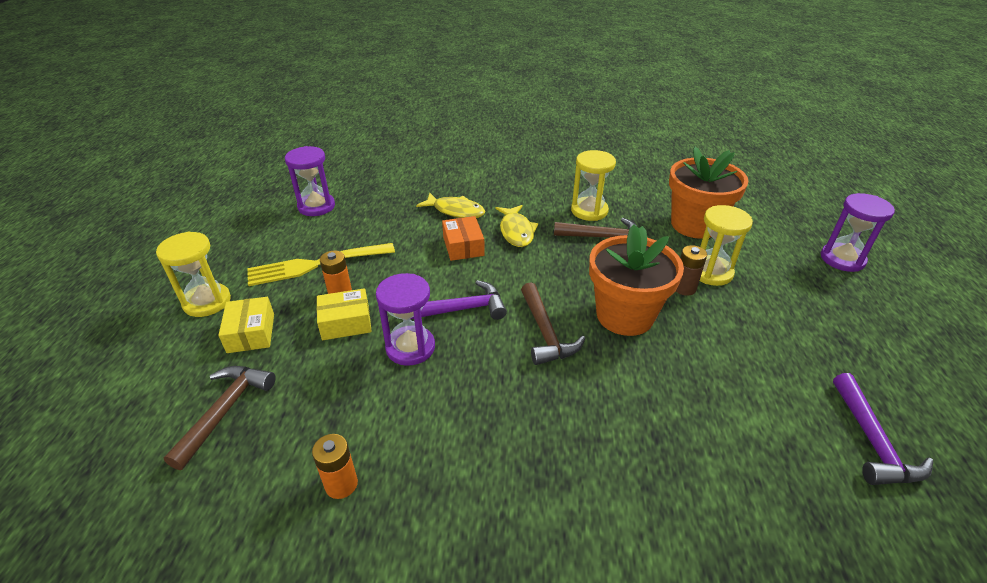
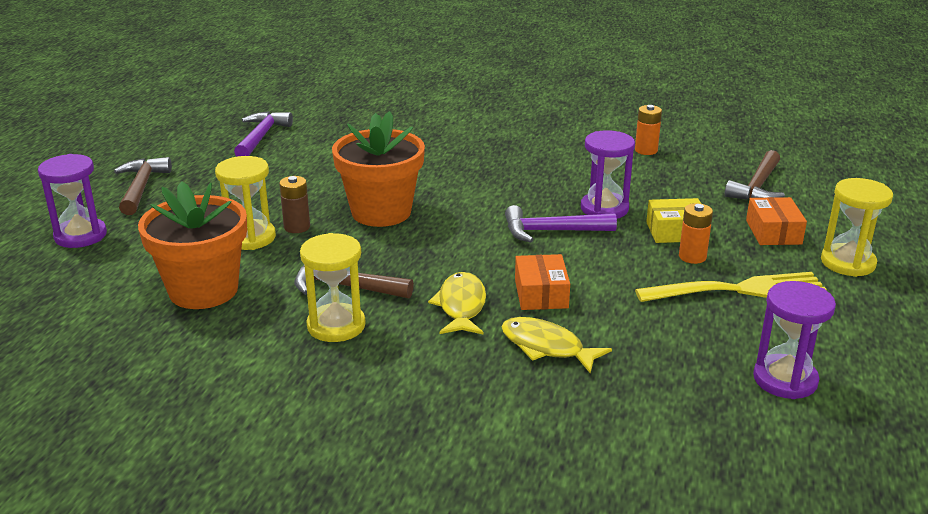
camera: 170 degrees left, 10 degrees down
yellow box [218,297,274,353] -> orange box [746,197,807,245]
brown hammer [521,282,585,365] -> brown hammer moved to [114,157,172,215]

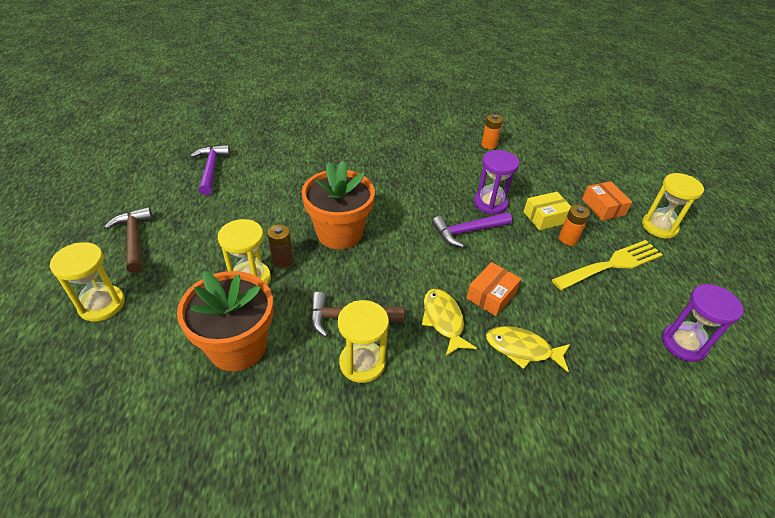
camera: 20 degrees left, 15 degrees up
purple hourglass [38,154,107,248] -> yellow hourglass [50,242,125,322]
orange box [515,254,570,310] -> orange box turned 60 degrees clockwise [467,262,521,316]
brown hammer [725,150,785,199] -> none

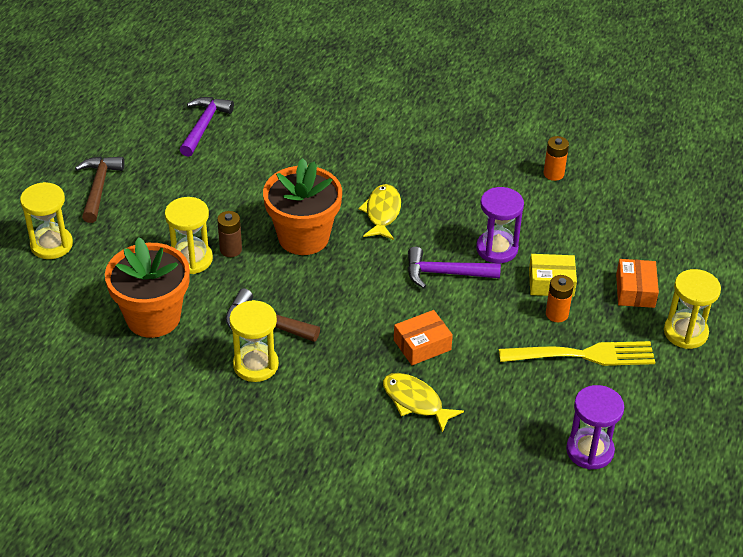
camera: 25 degrees right, 0 degrees up
yellow fish [422,289,477,356] -> yellow fish moved to [358,184,401,240]

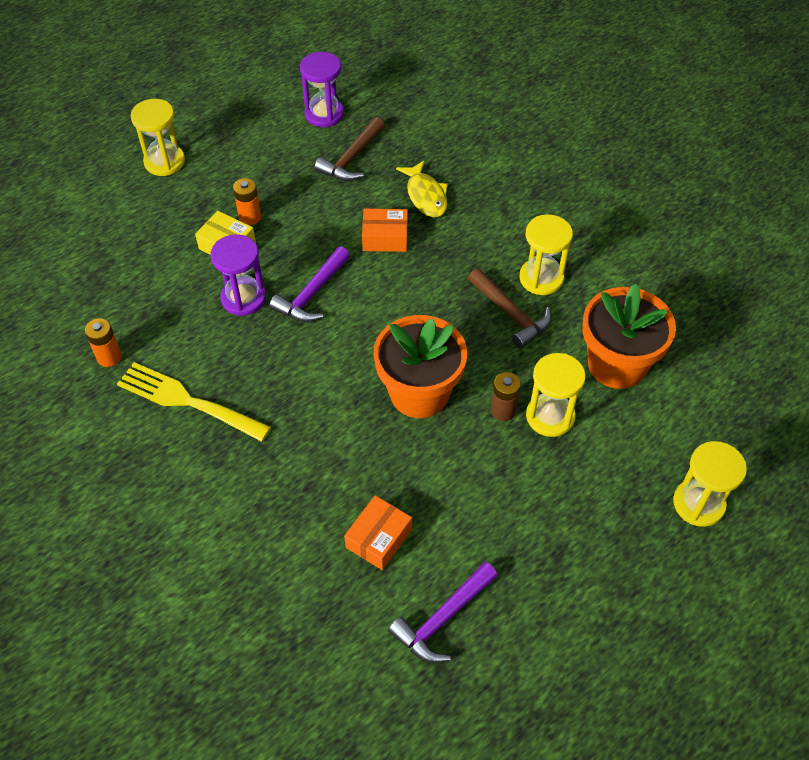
camera: 150 degrees left, 10 degrees up
brown hammer [75,157,124,223] -> brown hammer moved to [314,117,385,181]
yellow fish [358,184,401,240] -> none
purple hammer [408,247,501,288] -> purple hammer turned 90 degrees clockwise [269,247,350,322]
yellow fork [499,341,655,366] -> yellow fork moved to [117,362,271,442]
orange box [616,259,659,308] -> orange box moved to [344,495,412,570]

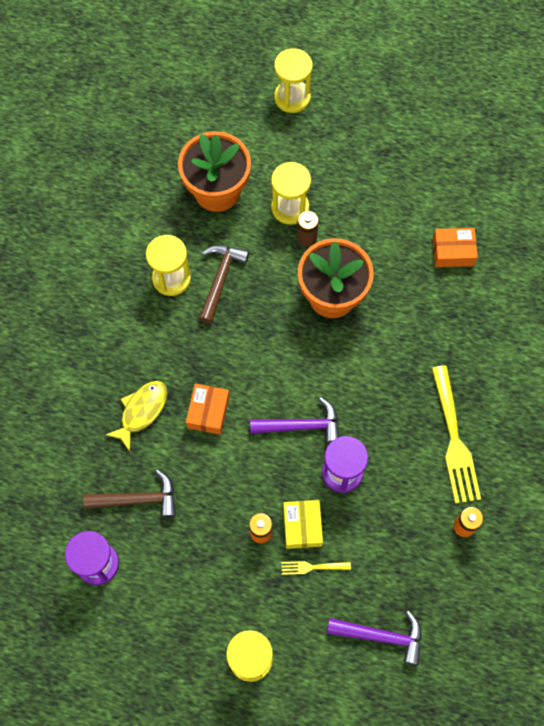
camera: 125 degrees left, 15 degrees up
orange box [362,209,408,252] -> orange box turned 45 degrees clockwise [186,384,230,435]
purple hammer [388,562,498,663] -> purple hammer moved to [327,611,422,665]
none -> yellow fork [281,561,351,575]

